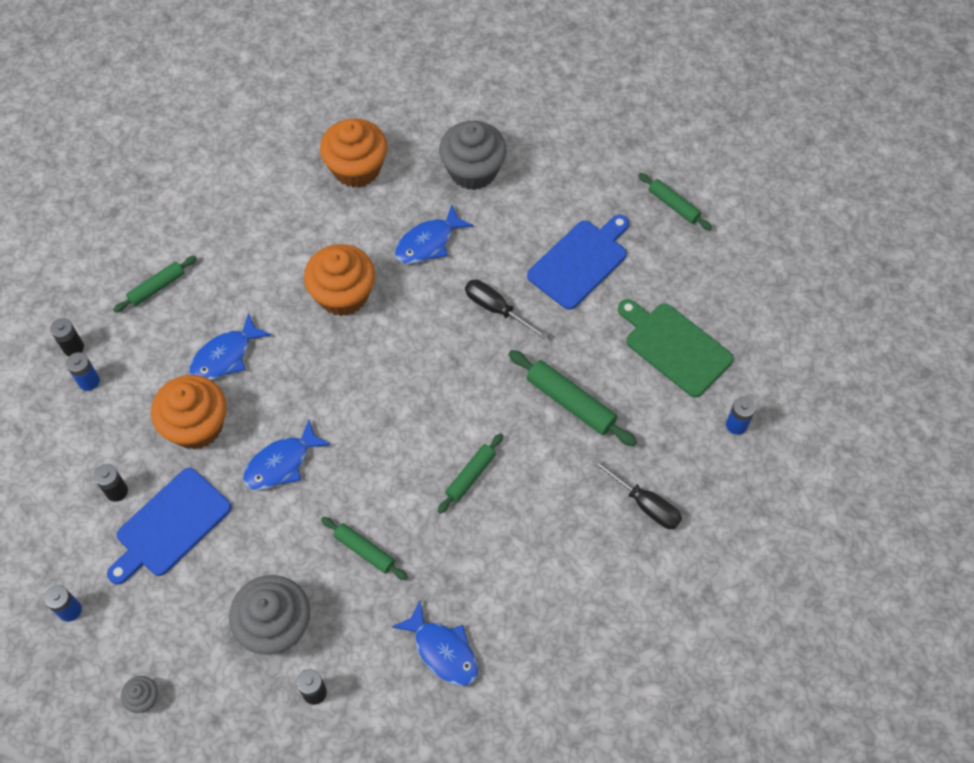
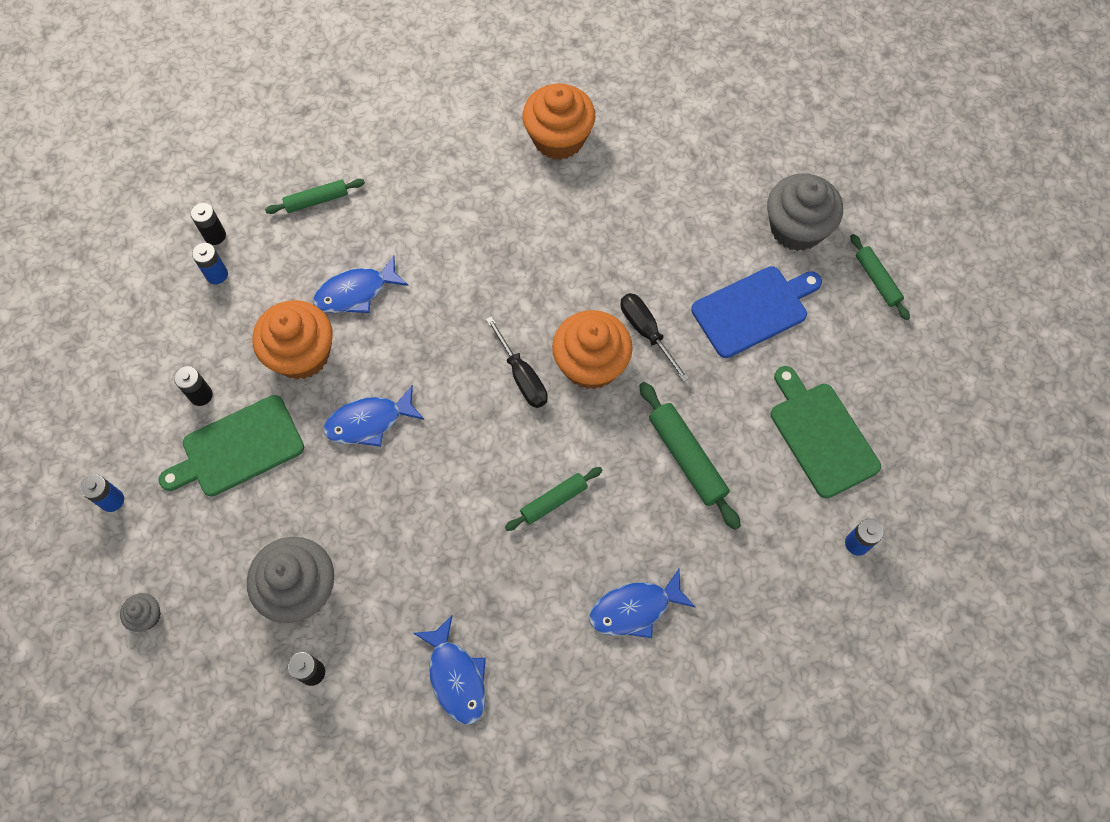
camera: 20 degrees right, 5 degrees up
blue cutting board [107,468,231,585] -> green cutting board [159,395,304,497]
orange cupcake [304,244,375,316] -> orange cupcake moved to [552,310,633,390]
green rolling pin [321,517,408,580] -> none
blue fish [395,205,474,264] -> blue fish moved to [589,569,695,638]
grey cupcake [439,121,507,190] -> grey cupcake moved to [767,173,843,251]
black screwdriver [592,459,682,529] -> black screwdriver moved to [486,316,548,408]

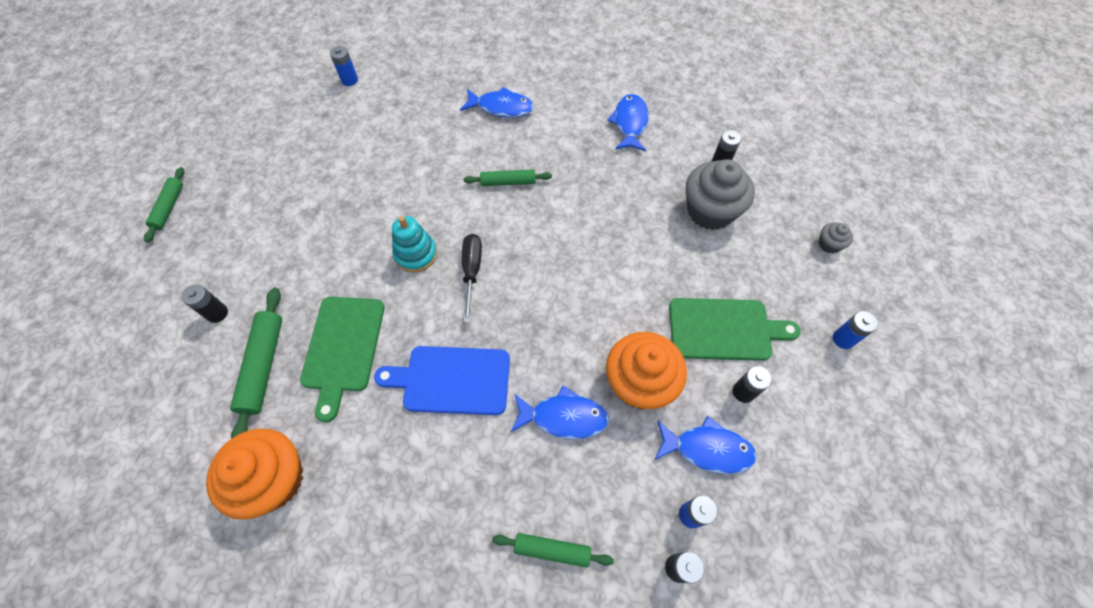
camera: 150 degrees left, 5 degrees down
blue fish [324,385,424,447] -> blue fish moved to [654,416,757,474]
orange cupcake [552,310,633,390] -> turquoise stacking toy [392,216,437,273]
black screwdriver [621,293,689,382] -> none
green rolling pin [639,382,741,530] -> green rolling pin moved to [230,288,282,439]
blue cutting board [691,266,822,358] -> blue cutting board moved to [374,346,510,415]
grey cupcake [767,173,843,251] -> none
green cutting board [771,366,881,498] -> green cutting board moved to [300,297,385,422]
none -> black battery [181,284,228,323]

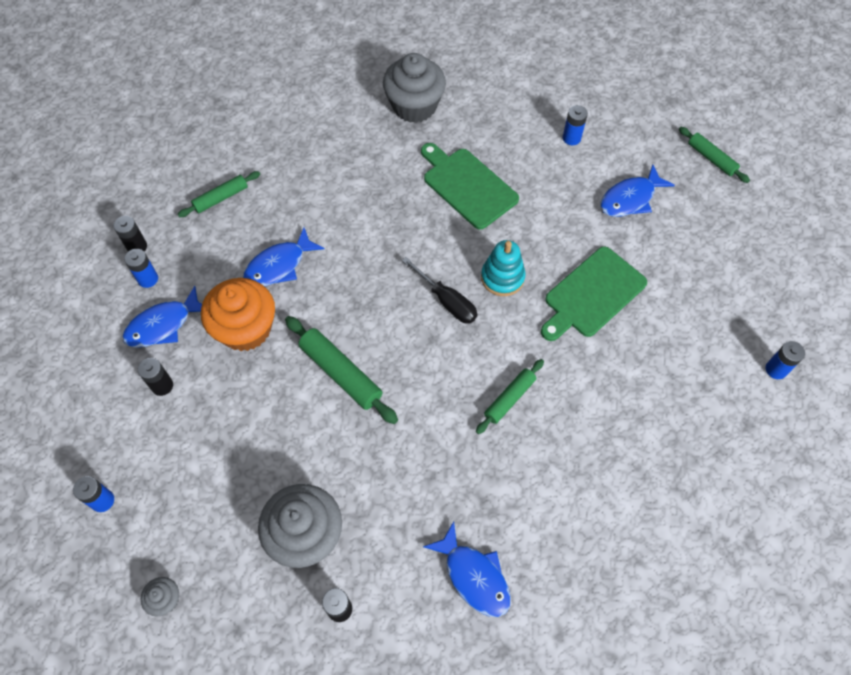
camera: 135 degrees right, 0 degrees up
black battery [181,284,228,323] -> blue battery [563,105,588,145]
orange cupcake [206,429,303,520] -> grey cupcake [383,53,446,123]
green rolling pin [230,288,282,439] -> green rolling pin moved to [285,316,398,424]
blue cutting board [374,346,510,415] -> none
blue fish [460,87,534,118] -> blue fish moved to [601,165,675,217]
green cutting board [669,298,801,361] -> green cutting board moved to [541,246,647,341]

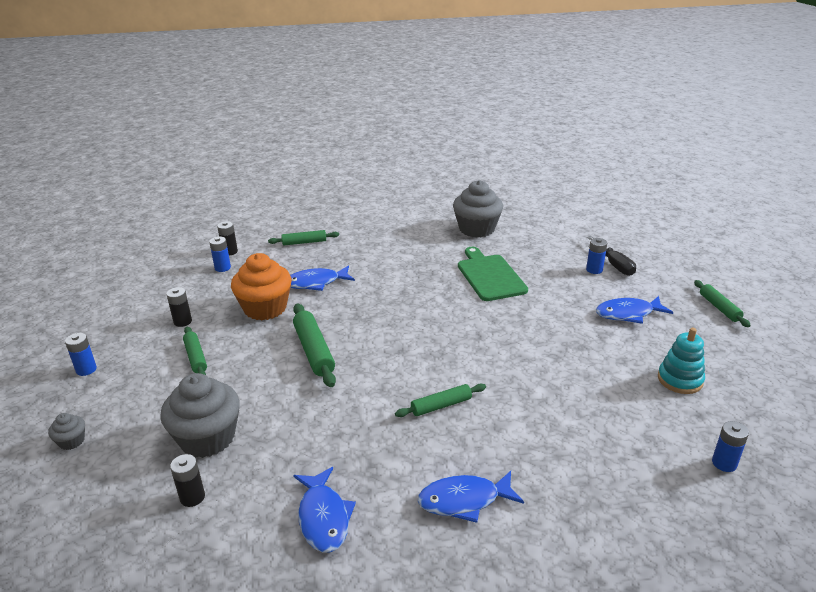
camera: 25 degrees right, 30 degrees down
blue fish [123,286,202,348] -> blue fish moved to [418,471,524,523]
black screwdriver [402,257,478,324] -> black screwdriver moved to [587,236,636,276]
turquoise stacking toy [481,240,526,296] -> turquoise stacking toy moved to [658,328,705,394]
green cutting board [541,246,647,341] -> none
none -> green rolling pin [183,327,207,375]

